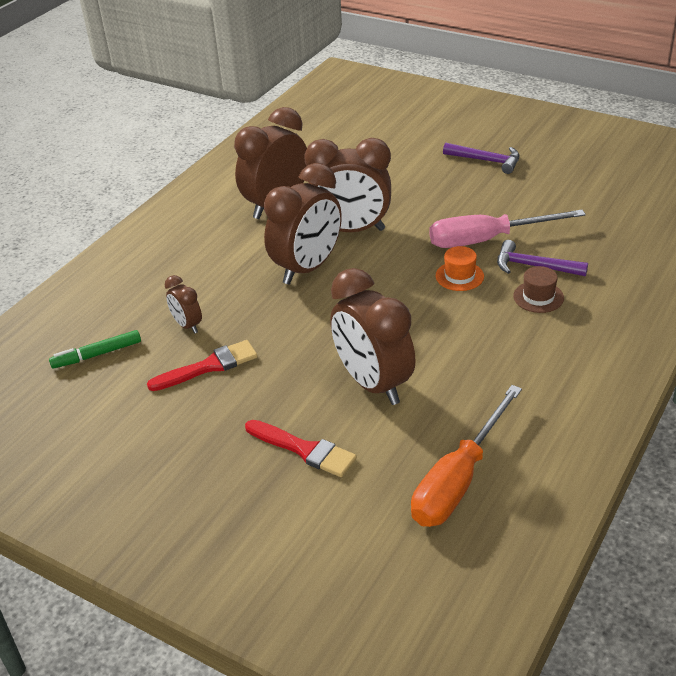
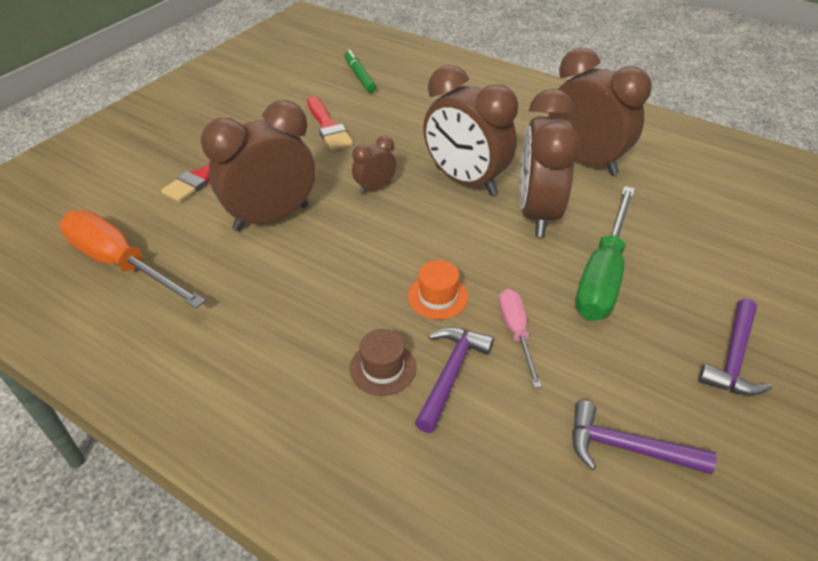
camera: 90 degrees right, 5 degrees up
brown clock [165,275,202,334] -> brown clock moved to [352,136,397,195]
pink screwdriver [429,210,586,248] -> pink screwdriver [499,289,542,388], size x0.55
none -> purple hammer [572,401,717,474]
none -> green screwdriver [575,186,635,321]

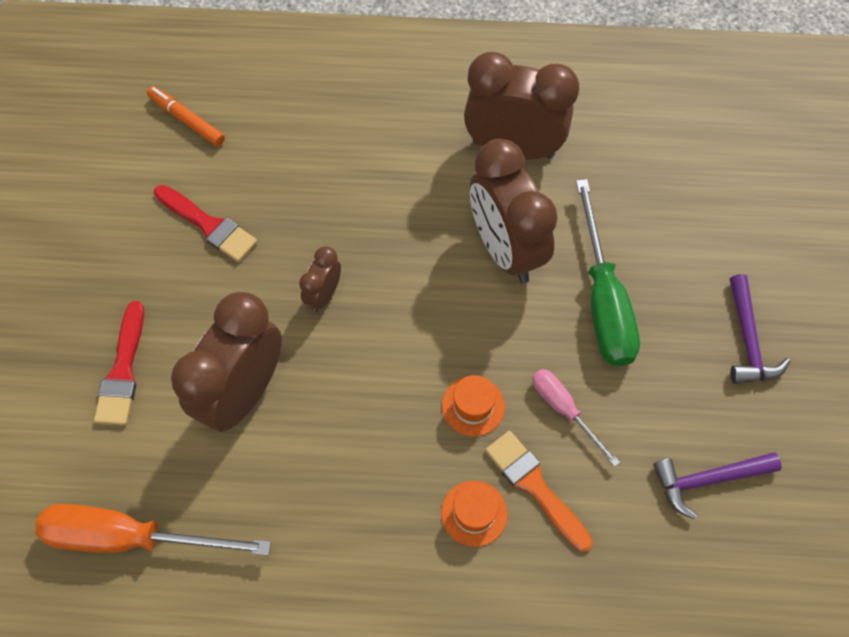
camera: 30 degrees left, 20 degrees up
green marker [344,50,376,93] -> orange marker [147,86,225,146]
brown hat [350,329,416,396] -> orange hat [441,480,508,547]
purple hammer [415,327,494,433] -> orange brush [485,431,593,552]
brown clock [423,65,518,195] -> none

